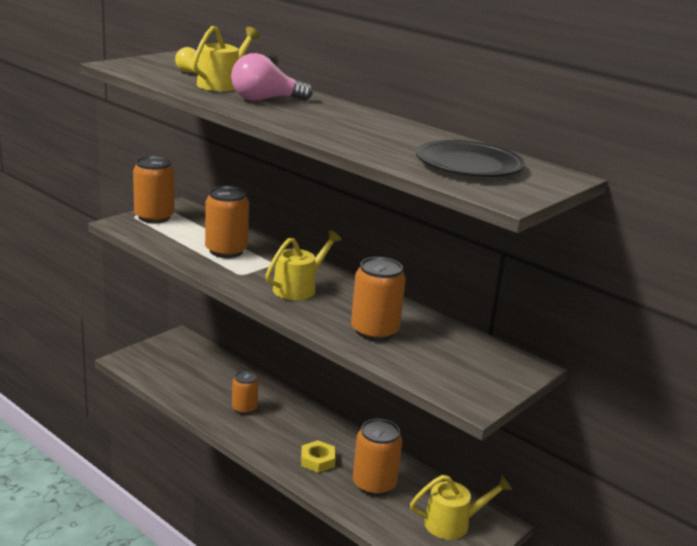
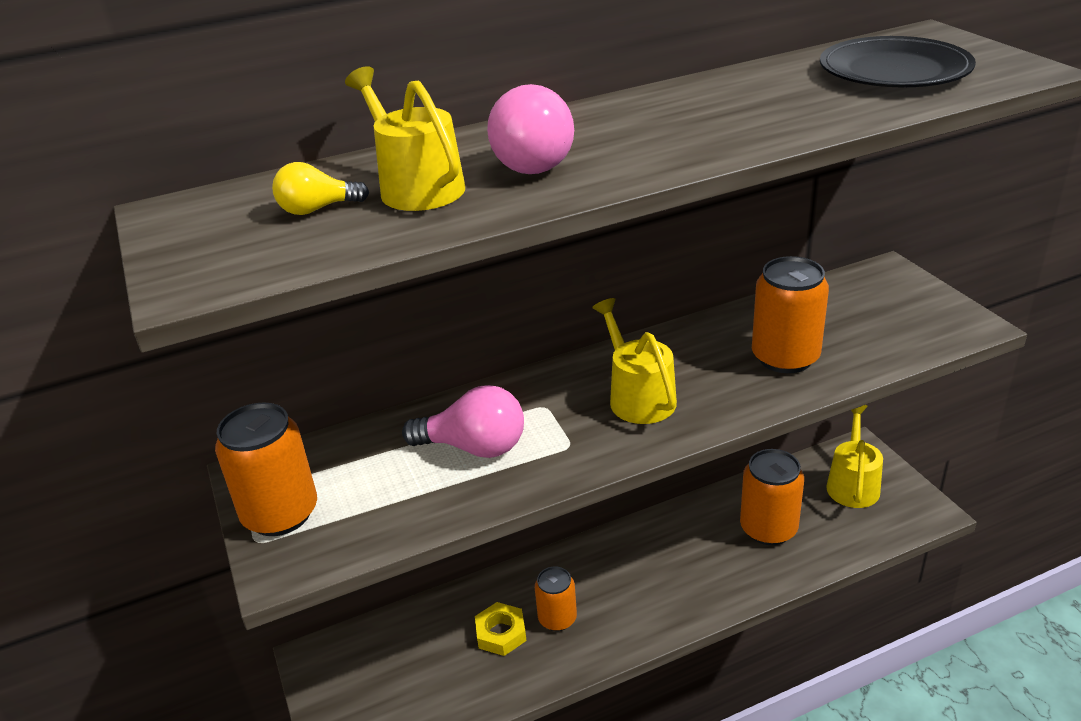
camera: 60 degrees left, 10 degrees up
orange can [205,186,249,258] -> pink light bulb [402,385,524,458]
yellow nut [301,440,336,473] -> yellow nut moved to [475,602,527,656]

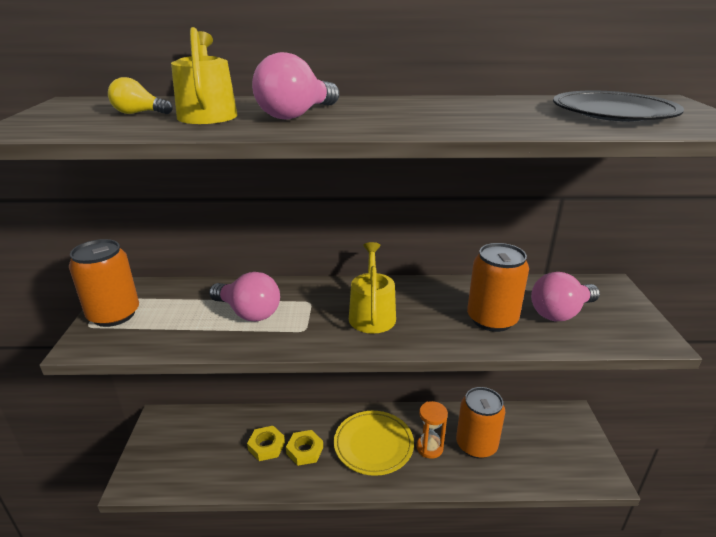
camera: 20 degrees right, 5 degrees down
orange can [535,566,577,631] -> yellow nut [286,430,323,466]
yellow watering can [826,405,883,508] -> none
none -> yellow plate [334,411,414,476]
none -> orange hourglass [417,401,448,459]
none -> pink light bulb [531,272,600,321]

